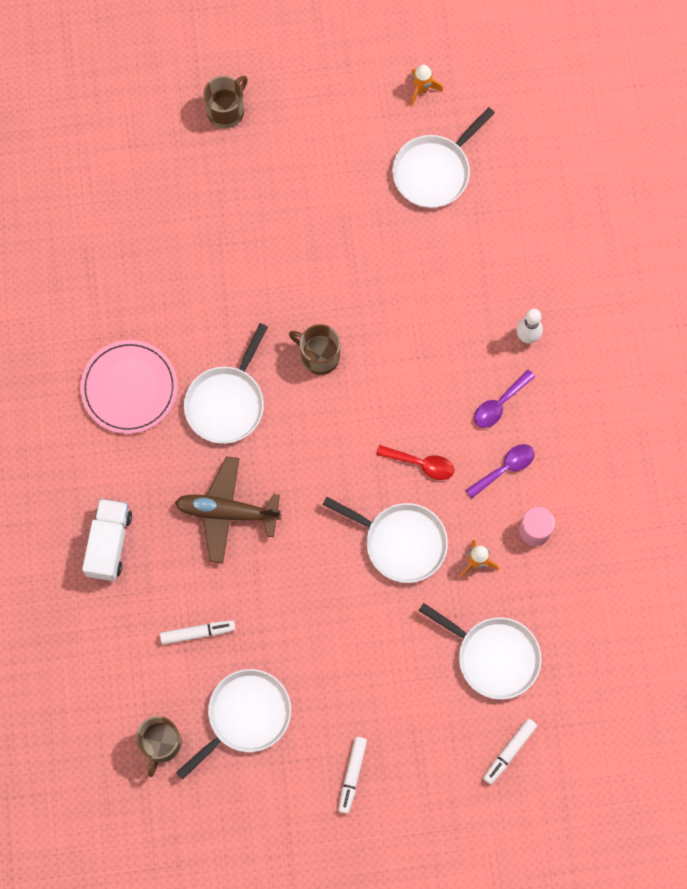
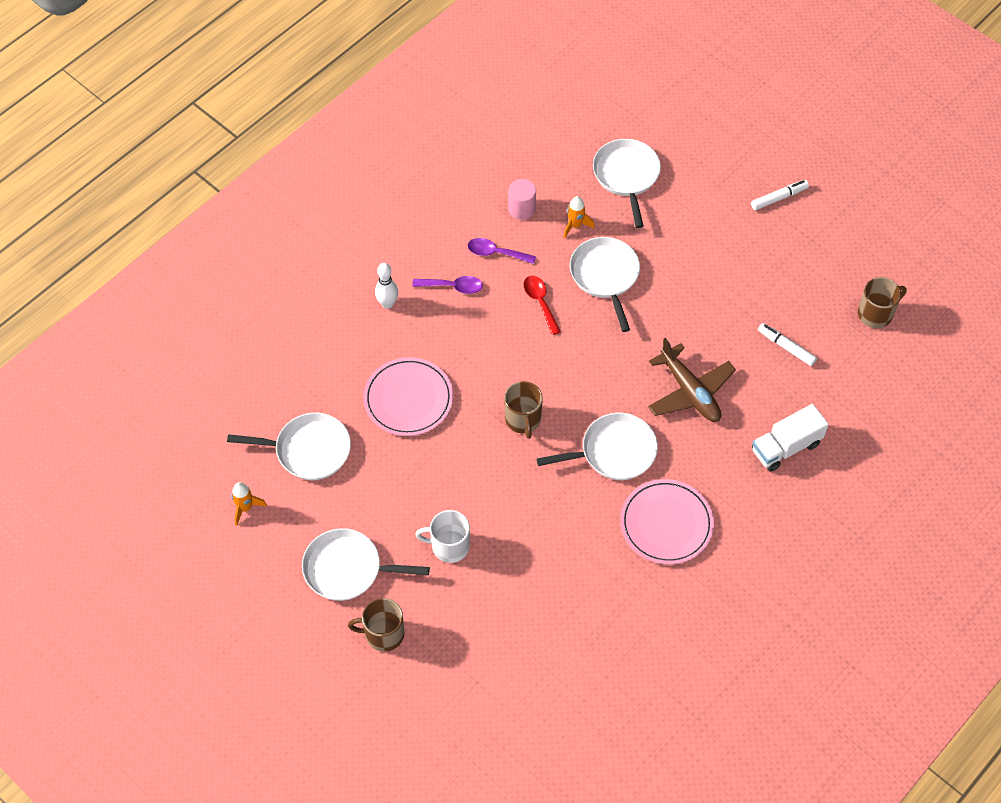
camera: 130 degrees left, 15 degrees down
white pan [176,669,291,779] -> white pan moved to [302,528,430,601]
white marker [483,718,537,784] -> none
none -> pink plate [363,357,453,436]
none -> white mug [416,510,470,563]

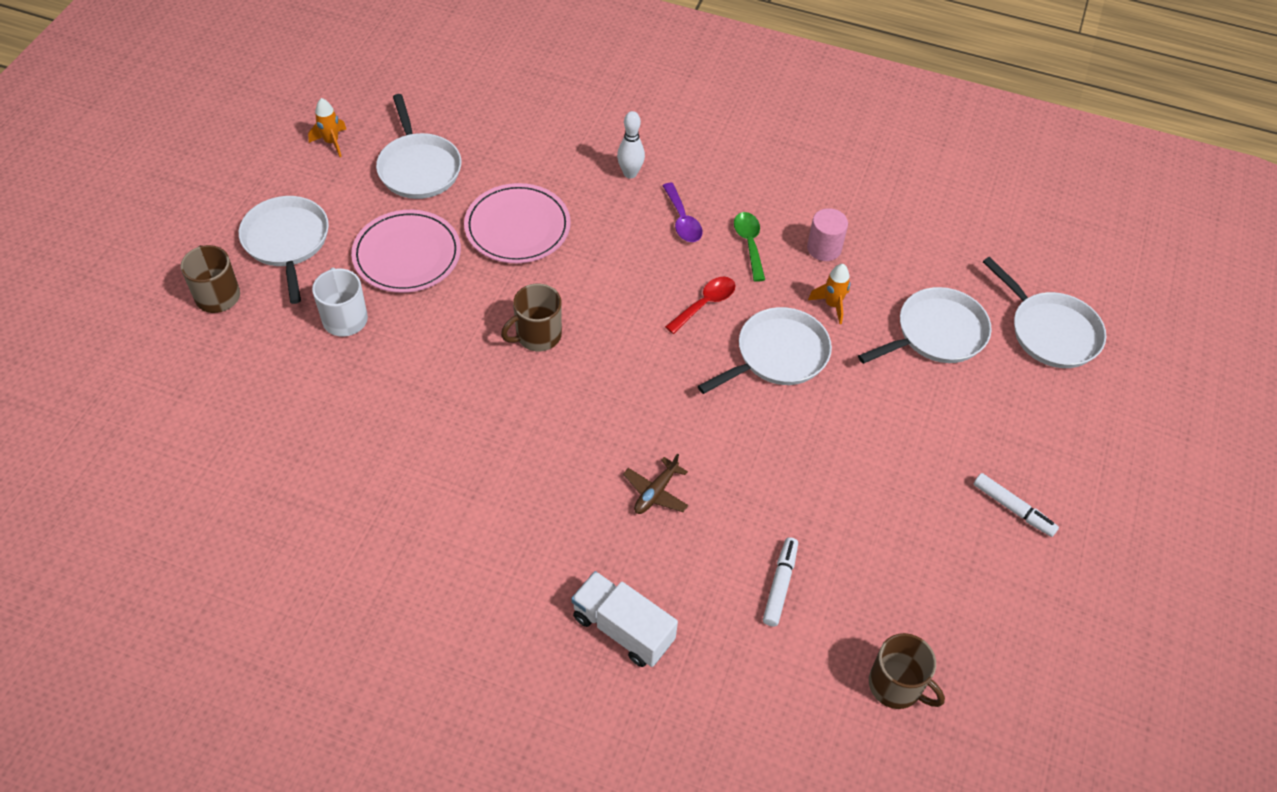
camera: 65 degrees right, 5 degrees down
purple spoon [468,238,536,264] -> green spoon [734,212,765,282]
white pan [536,413,658,480] -> white pan moved to [983,257,1106,368]
pink plate [620,479,714,564] -> pink plate moved to [351,210,461,293]
brown plane [648,338,736,422] -> brown plane [623,454,688,514], size x0.54

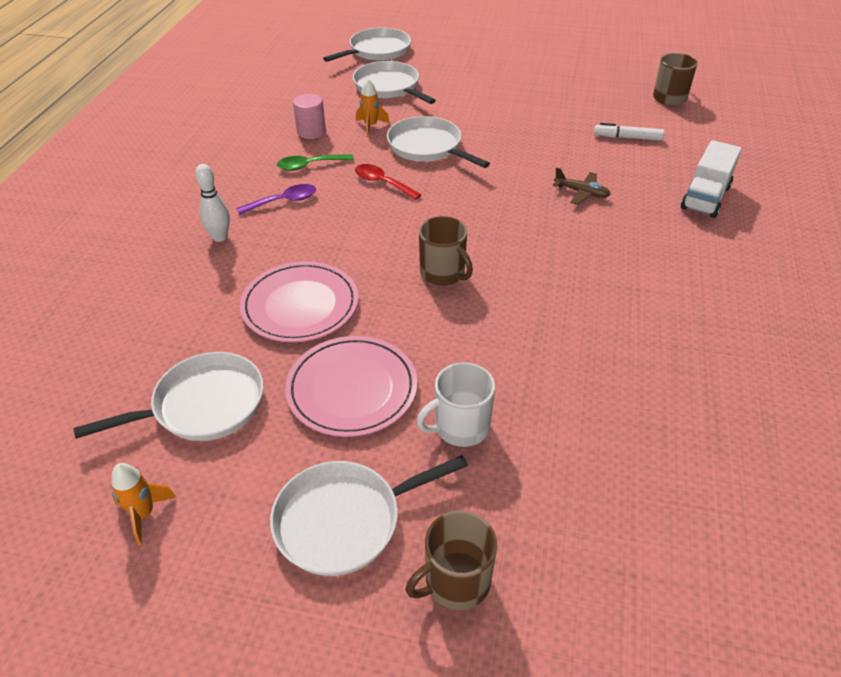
camera: 95 degrees left, 10 degrees down
white marker [974,473,1059,537] -> none

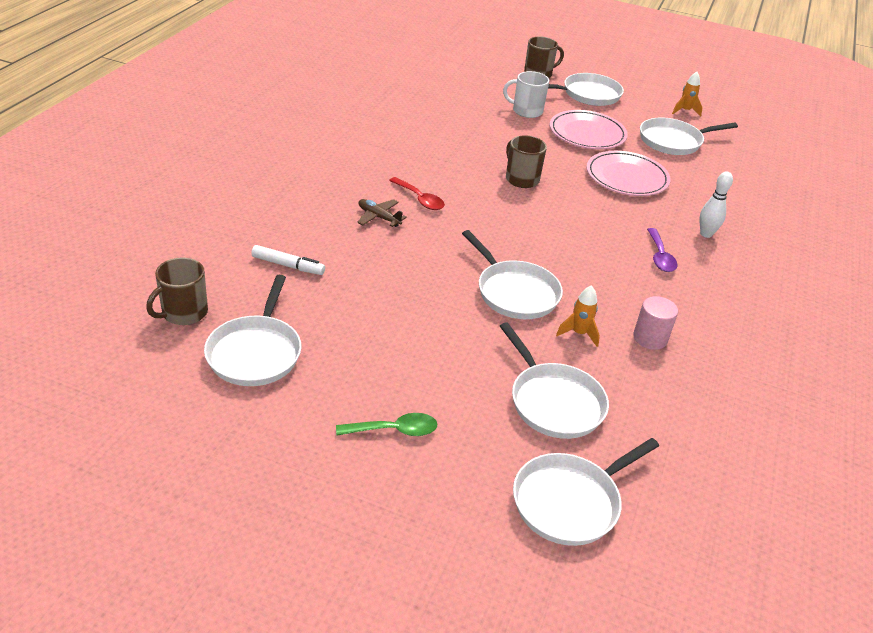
camera: 175 degrees left, 5 degrees down
purple spoon [236,184,316,215] -> purple spoon turned 75 degrees counterclockwise [647,228,678,272]
green spoon [277,154,354,171] -> green spoon moved to [336,413,437,436]
red spoon [355,164,422,200] -> red spoon moved to [389,177,445,210]
white mug [417,362,495,447] -> white mug turned 150 degrees counterclockwise [503,71,549,118]
white truck [681,140,742,218] -> none
none -> white pan [204,275,302,386]

